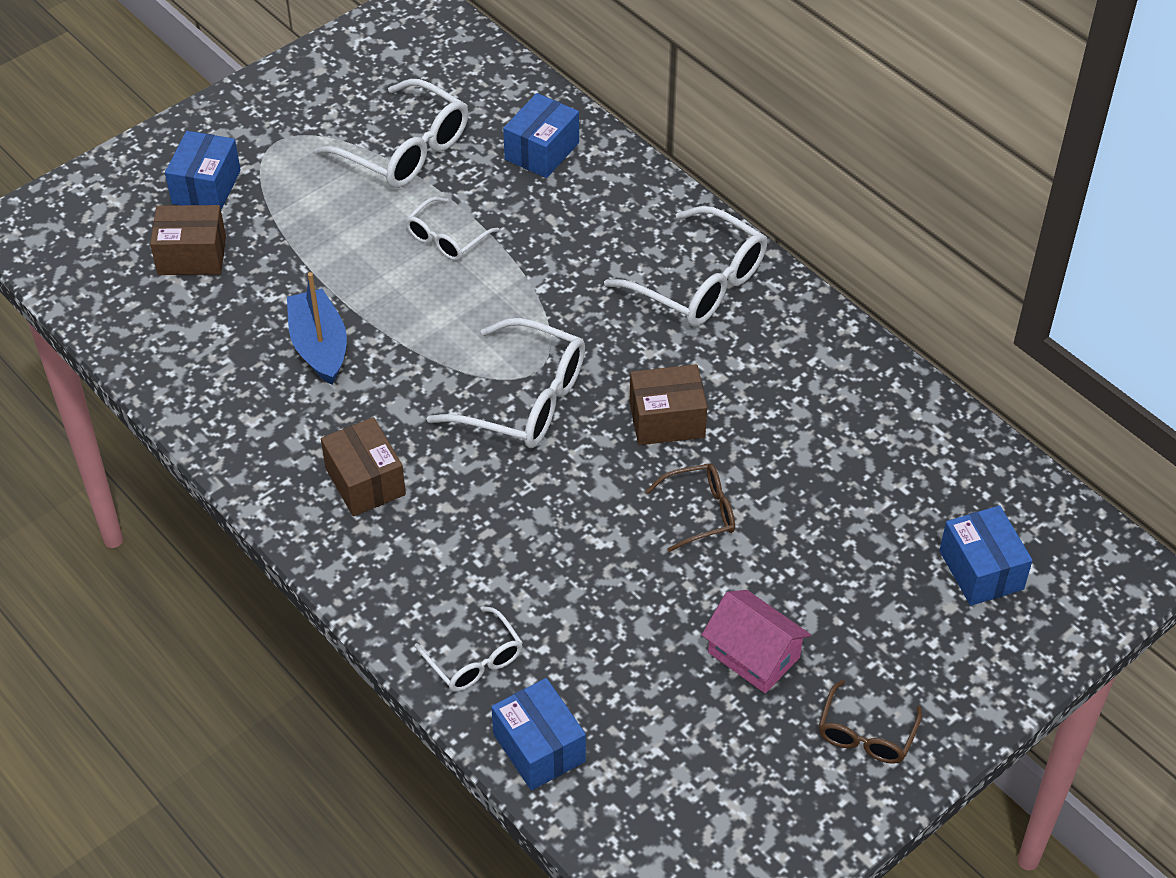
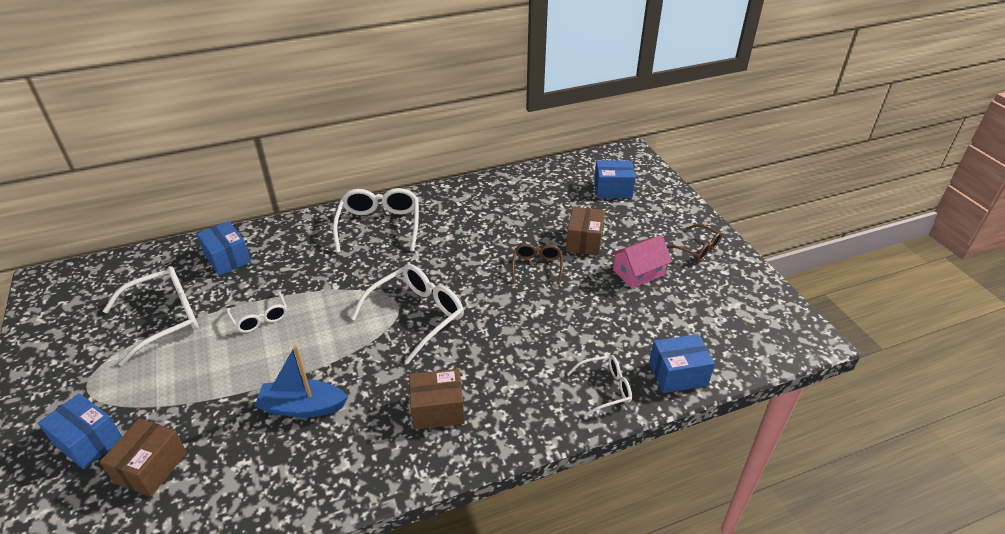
camera: 70 degrees left, 10 degrees down
white glasses [604,206,767,326] -> white glasses turned 60 degrees counterclockwise [333,188,419,253]
brown box [630,364,707,445] -> brown box moved to [566,206,605,256]

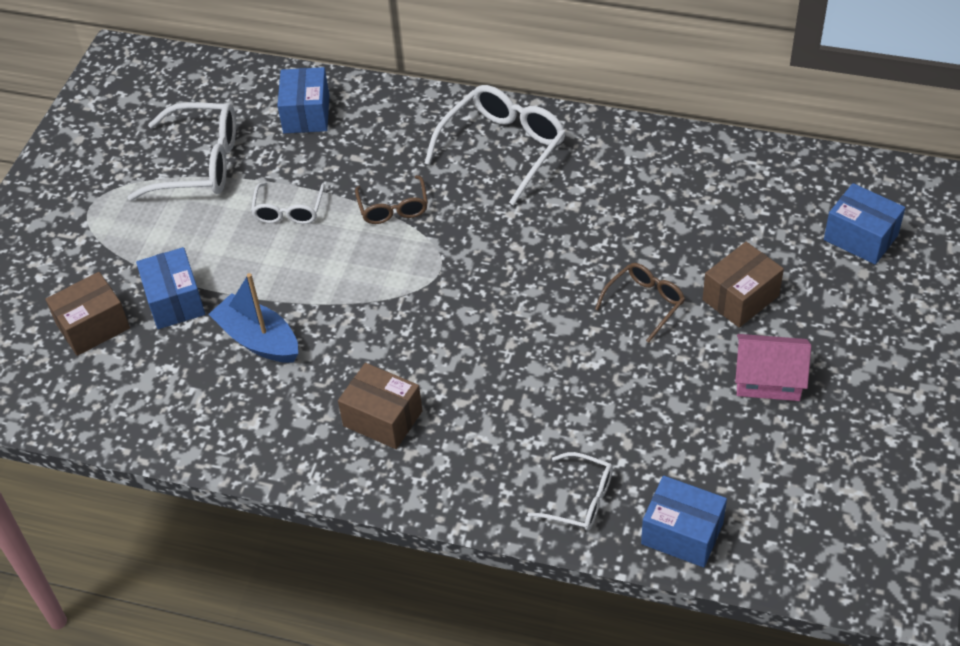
camera: 40 degrees right, 10 degrees up
blue box [38,393,122,469] -> blue box moved to [136,247,205,329]
white glasses [351,264,464,364] -> none
brown glasses [667,224,722,262] -> brown glasses moved to [355,175,428,224]

